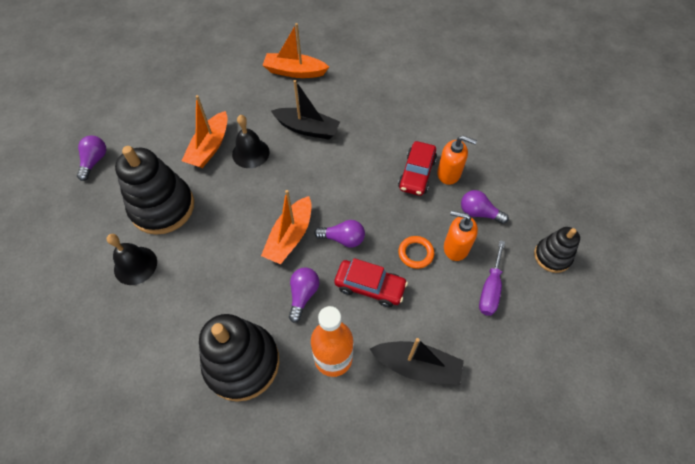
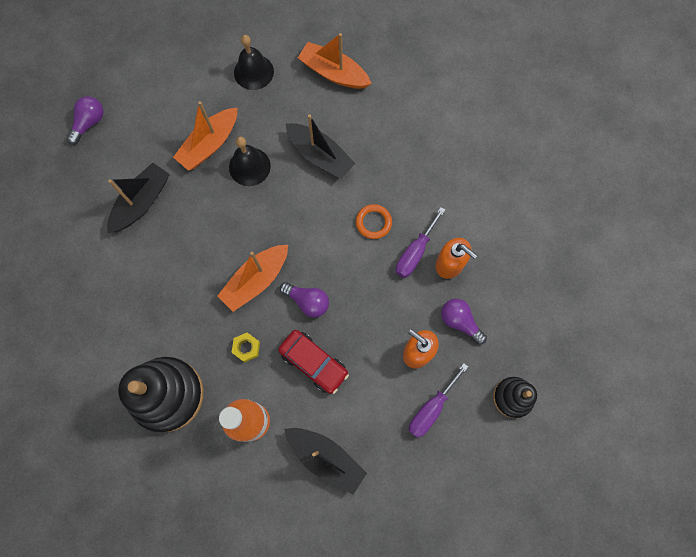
camera: 20 degrees right, 15 degrees up
black bell [107,234,157,285] -> black bell moved to [234,35,274,90]
black stacking toy [115,146,194,235] -> black boat [107,163,170,233]
purple light bulb [289,267,319,323] -> yellow nut [231,333,260,362]
red car [398,141,437,196] -> purple screwdriver [396,207,445,278]
orange ring [398,236,434,269] -> orange ring moved to [356,204,392,239]

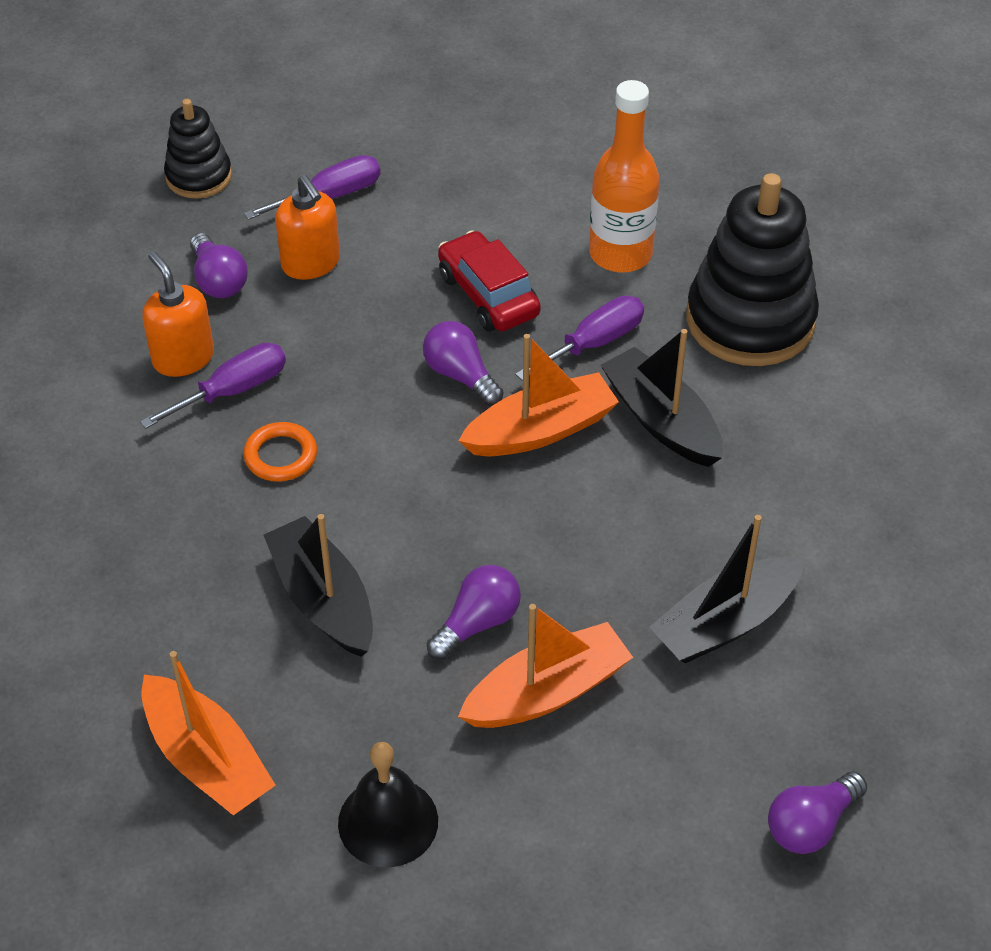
camera: 160 degrees left, 25 degrees down
black bell [229,137,271,186] -> purple light bulb [426,565,521,660]
yellow nut [231,333,260,362] -> purple screwdriver [515,296,644,381]
black boat [284,428,367,494] -> black boat moved to [601,329,723,467]

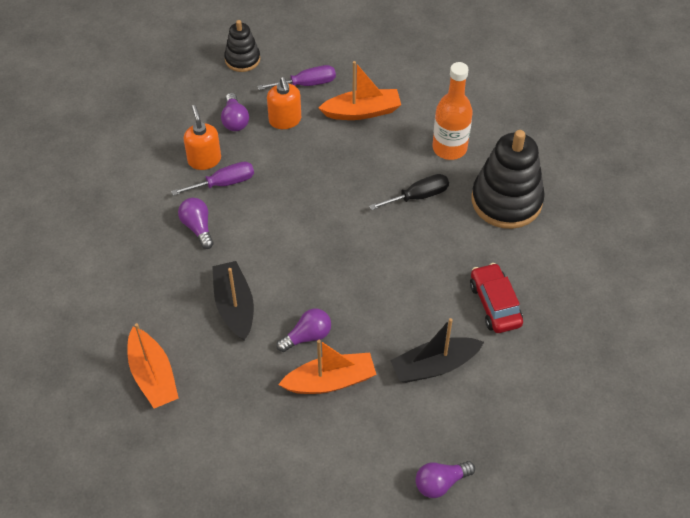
camera: 15 degrees right, 5 degrees up
orange ring [243,422,317,482] -> none
black bell [338,742,438,867] -> none
purple light bulb [423,321,504,406] -> purple light bulb moved to [178,198,214,249]
red car [438,230,541,332] -> red car moved to [470,263,523,333]
orange boat [458,334,619,456] -> orange boat moved to [319,61,401,120]
purple screwdriver [515,296,644,381] -> black screwdriver [369,174,449,210]
black boat [601,329,723,467] -> none

